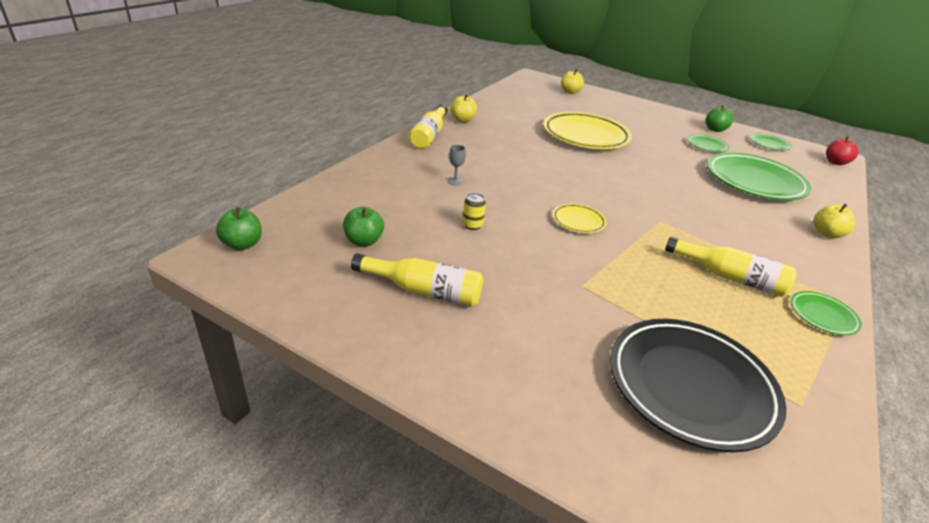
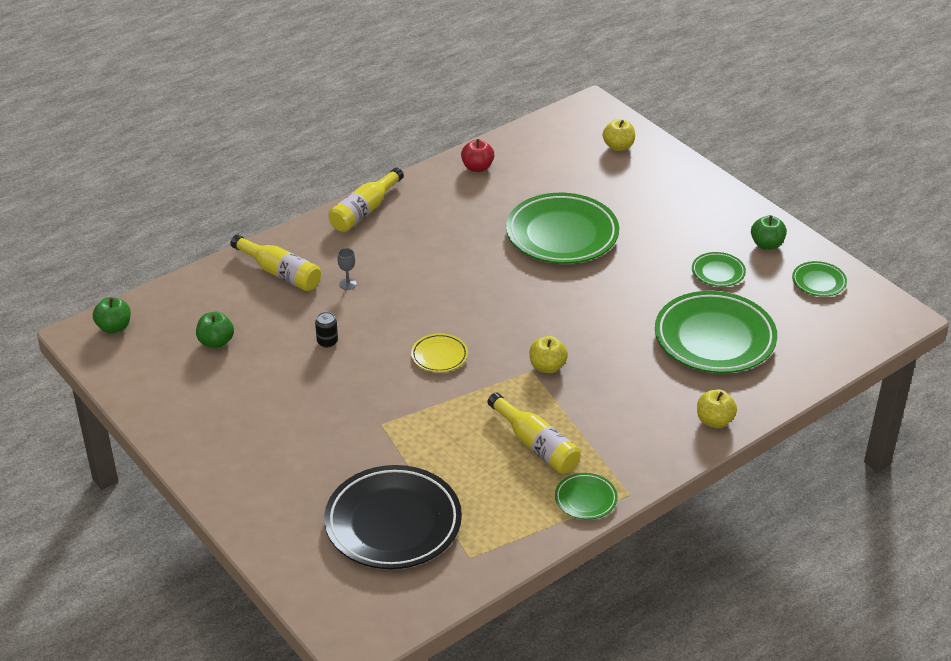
camera: 25 degrees right, 5 degrees up
yellow bottle [351,253,483,307] -> yellow bottle moved to [230,235,321,291]
yellow apple [450,94,477,123] -> yellow apple moved to [530,336,568,373]
yellow can [462,193,486,230] -> black can [315,312,338,348]
yellow plate [543,112,632,149] -> green plate [506,193,619,264]
red apple [826,137,858,165] -> red apple moved to [461,139,494,172]

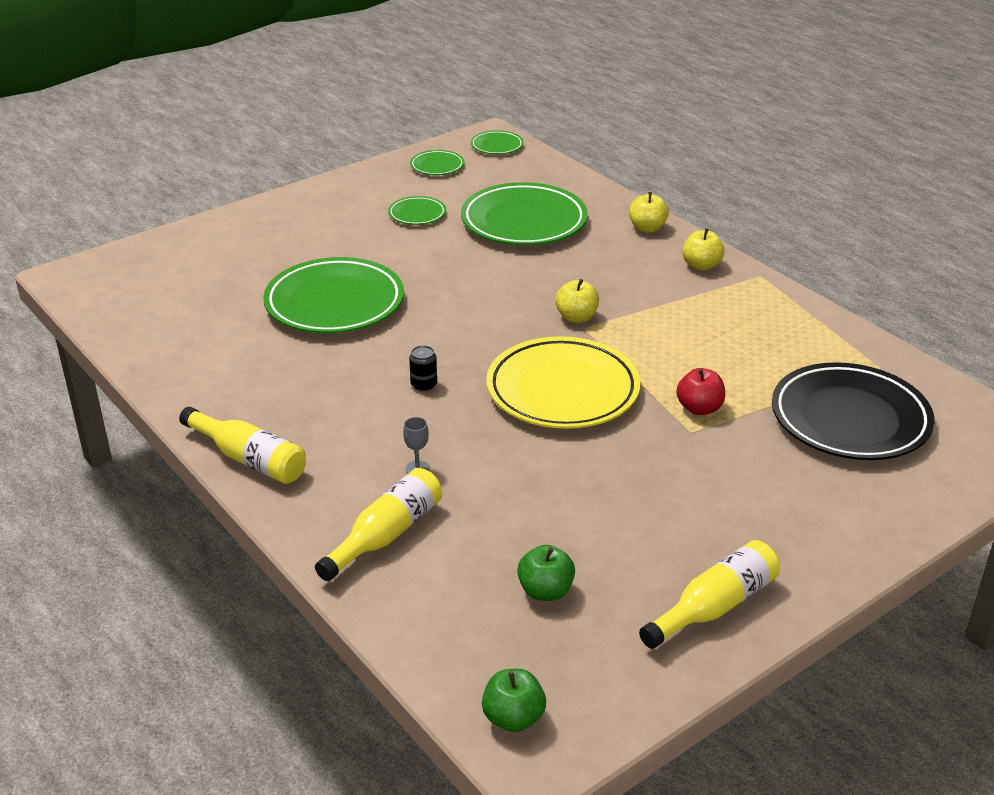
camera: 90 degrees left, 5 degrees down
black can [315,312,338,348] -> black can moved to [409,345,437,391]
yellow plate [411,333,468,372] -> yellow plate [486,336,640,429], size x2.16
red apple [461,139,494,172] -> red apple moved to [676,368,725,415]
yellow bottle [487,392,581,474] -> yellow bottle moved to [639,540,780,649]
green plate [555,473,618,520] -> green plate moved to [471,130,524,154]
yellow apple [603,119,635,151] -> yellow apple moved to [682,228,724,271]
green apple [751,215,787,250] -> none

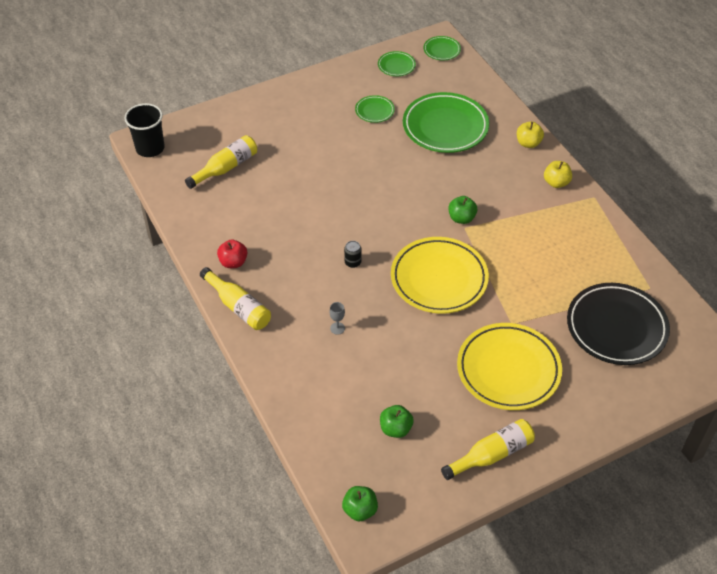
camera: 10 degrees right, 15 degrees up
green plate [263,257,404,333] -> none
yellow bottle [315,468,442,581] -> yellow bottle moved to [185,135,257,189]
yellow apple [555,279,599,323] -> green apple [448,196,477,224]
red apple [676,368,725,415] -> red apple moved to [217,239,247,268]
none -> black cup [124,103,165,157]
none -> yellow plate [457,323,562,410]

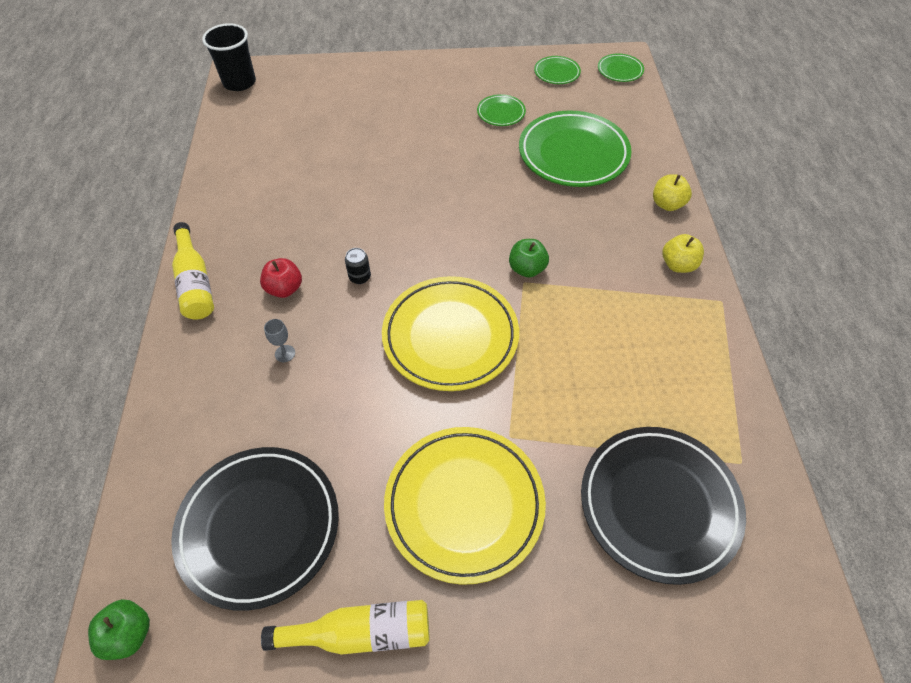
camera: 25 degrees right, 5 degrees up
yellow bottle [185,135,257,189] -> none
red apple [217,239,247,268] -> red apple moved to [260,258,302,298]
green apple [380,405,414,438] -> black plate [171,447,339,611]

